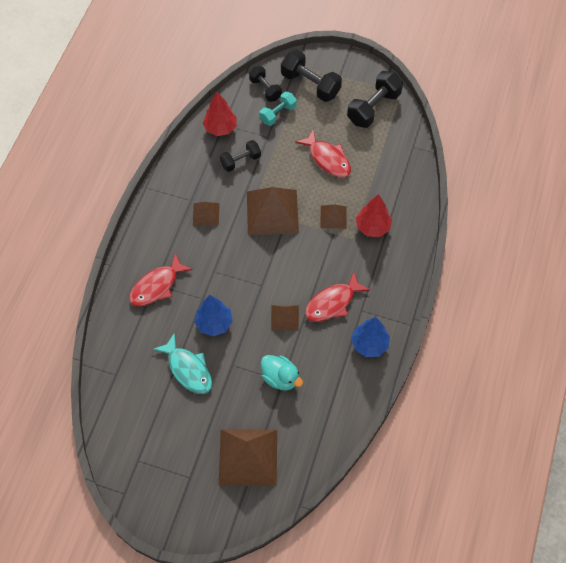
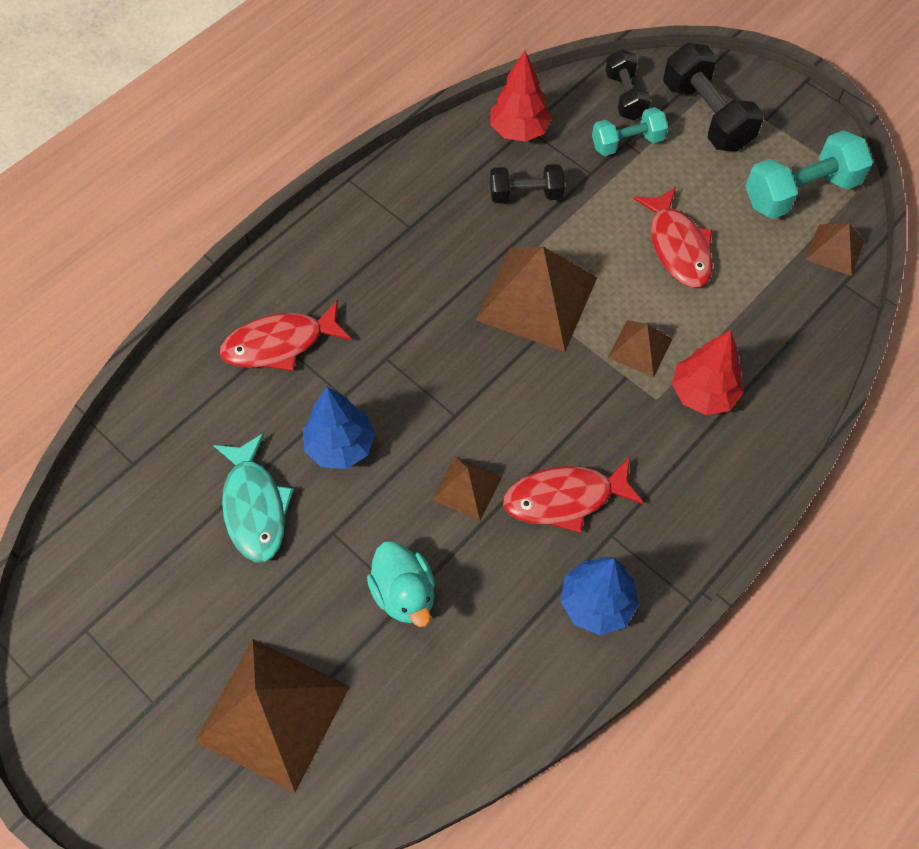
camera: 25 degrees right, 0 degrees up
brown pyramid [193,202,219,226] -> brown pyramid moved to [805,223,864,276]
black dumbbell [347,71,403,128] -> turquoise dumbbell [745,130,873,219]

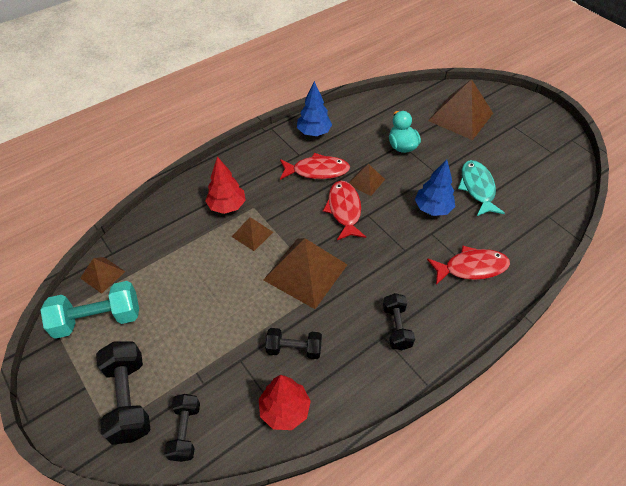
camera: 170 degrees left, 10 degrees down
turquoise dumbbell [592,107,668,156] -> none
red fish [633,187,713,287] -> red fish moved to [323,181,366,240]
none -> black dumbbell [383,293,415,350]

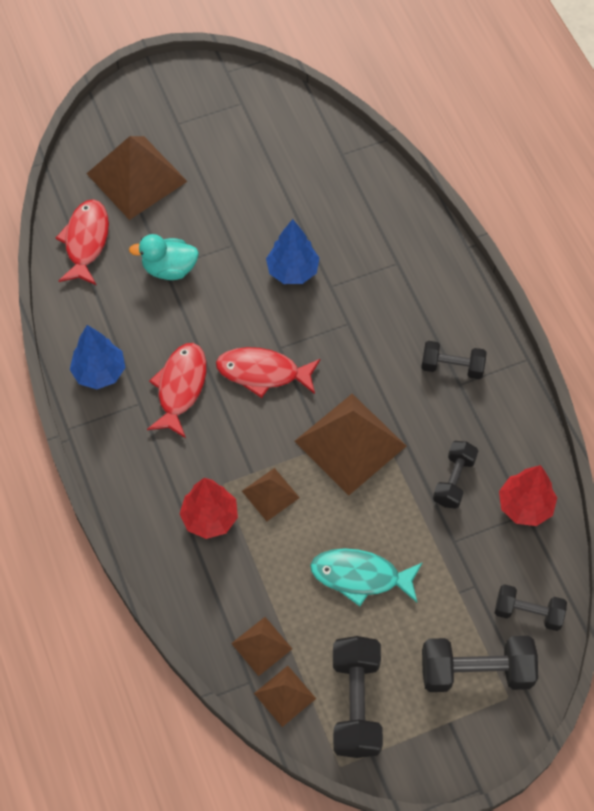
camera: 75 degrees left, 10 degrees up
turquoise dumbbell [40,281,139,339] -> black dumbbell [333,636,383,758]
brown pyramid [349,164,385,196] -> brown pyramid moved to [231,617,292,676]
red fish [427,246,510,285] -> red fish moved to [56,199,109,285]
turquoise fish [458,160,505,216] -> turquoise fish moved to [310,548,423,606]

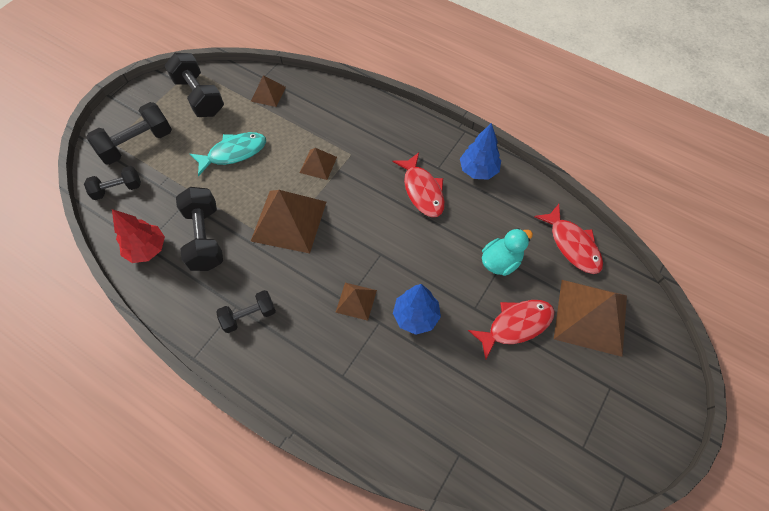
camera: 145 degrees right, 0 degrees up
red tree [180,478,238,539] -> none
red fish [216,347,321,398] -> red fish moved to [468,300,555,360]
brown pyramid [254,666,316,727] -> brown pyramid moved to [335,283,377,321]
black dumbbell [433,441,478,509] -> black dumbbell [176,187,223,271], size x1.60

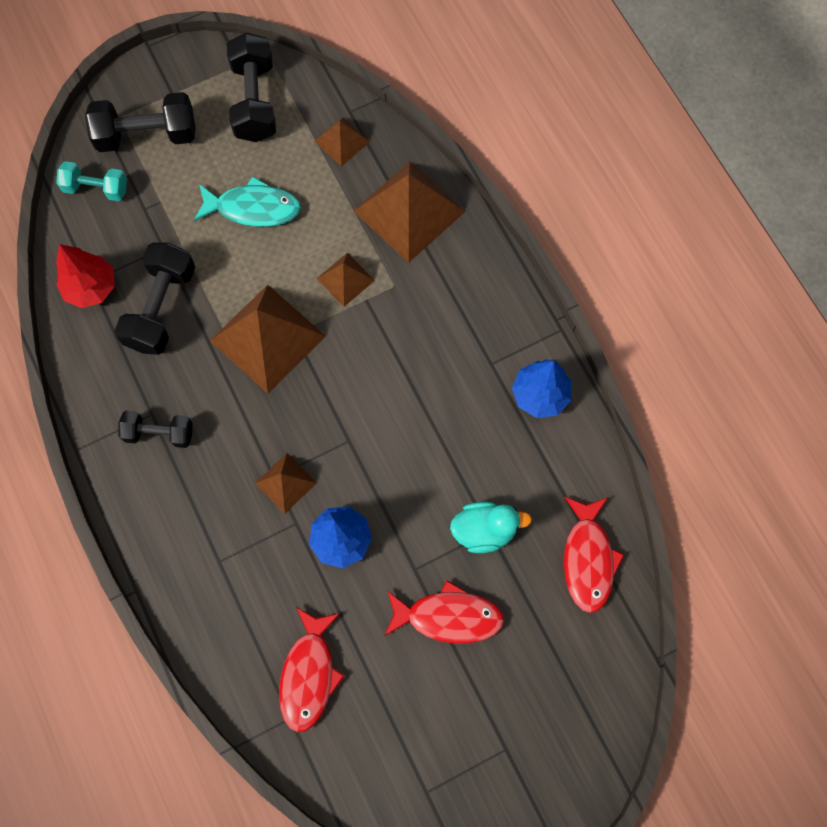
camera: 30 degrees right, 10 degrees up
black dumbbell [84,166,141,200] -> turquoise dumbbell [56,161,127,201]
red fish [393,152,445,217] -> red fish moved to [279,607,345,732]
brown pyramid [554,280,627,357] -> brown pyramid moved to [353,161,465,263]

